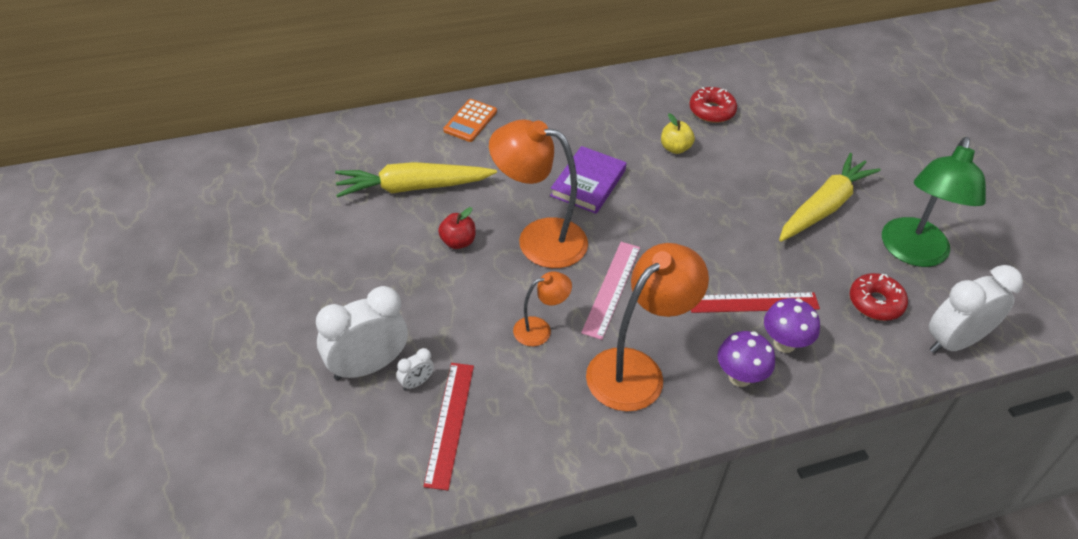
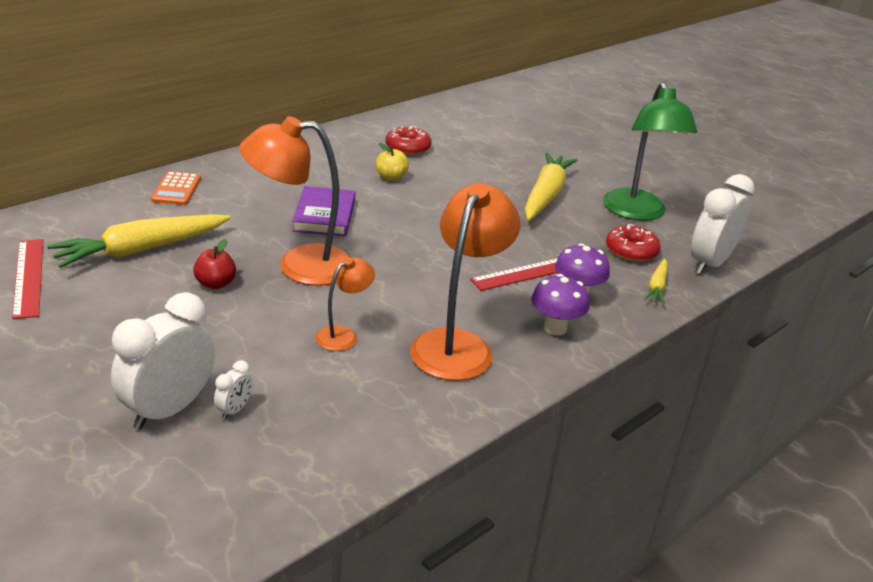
camera: 25 degrees left, 15 degrees down
red ruler [424,363,474,491] -> red ruler moved to [12,239,43,319]
pink ruler [581,242,640,340] -> none
none -> yellow carrot [644,258,668,304]

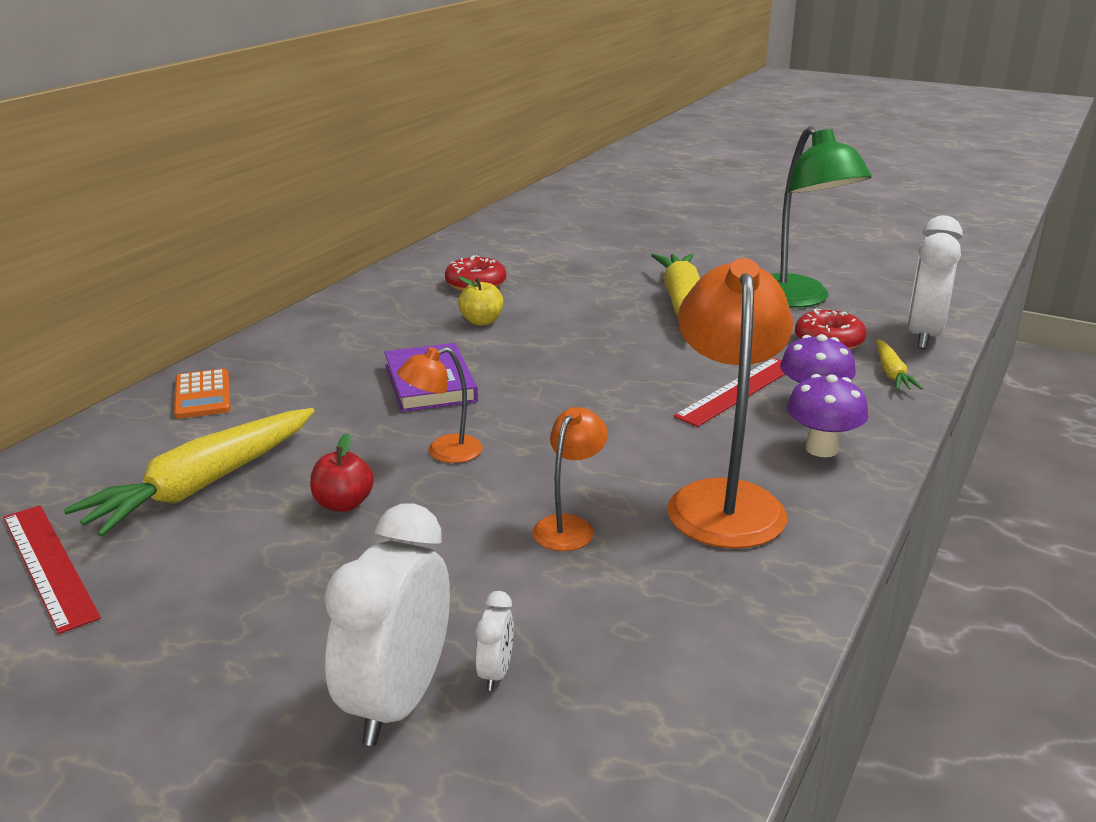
camera: 15 degrees left, 5 degrees down
orange lamp [239,116,350,286] -> orange lamp [397,347,482,463], size x0.50

